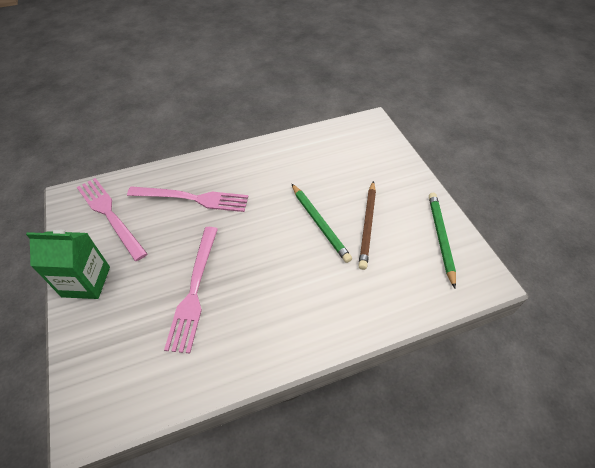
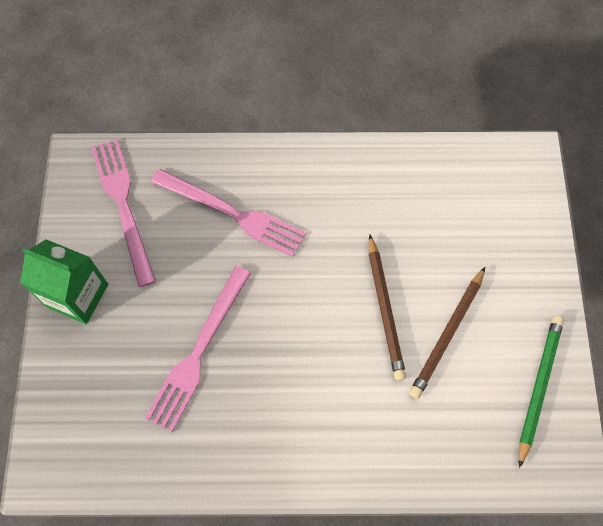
camera: 20 degrees right, 15 degrees up
green pencil [291,183,352,263] -> brown pencil [369,235,406,381]

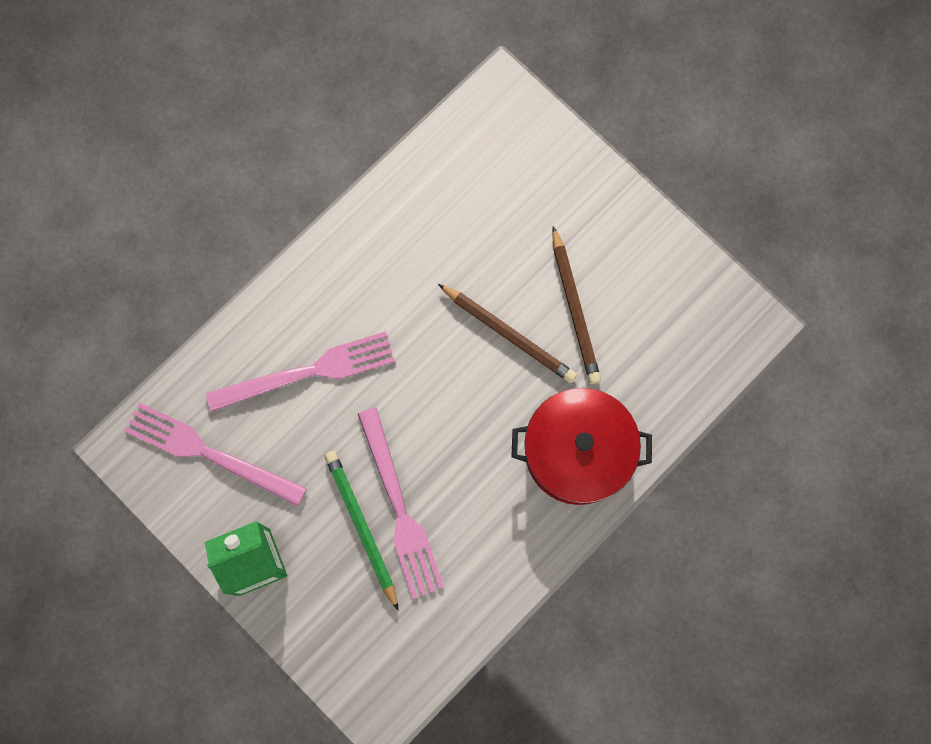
camera: 45 degrees left, 10 degrees up
green pencil [519,316,564,468] -> green pencil moved to [325,451,399,611]
none -> red pot [511,388,652,505]

